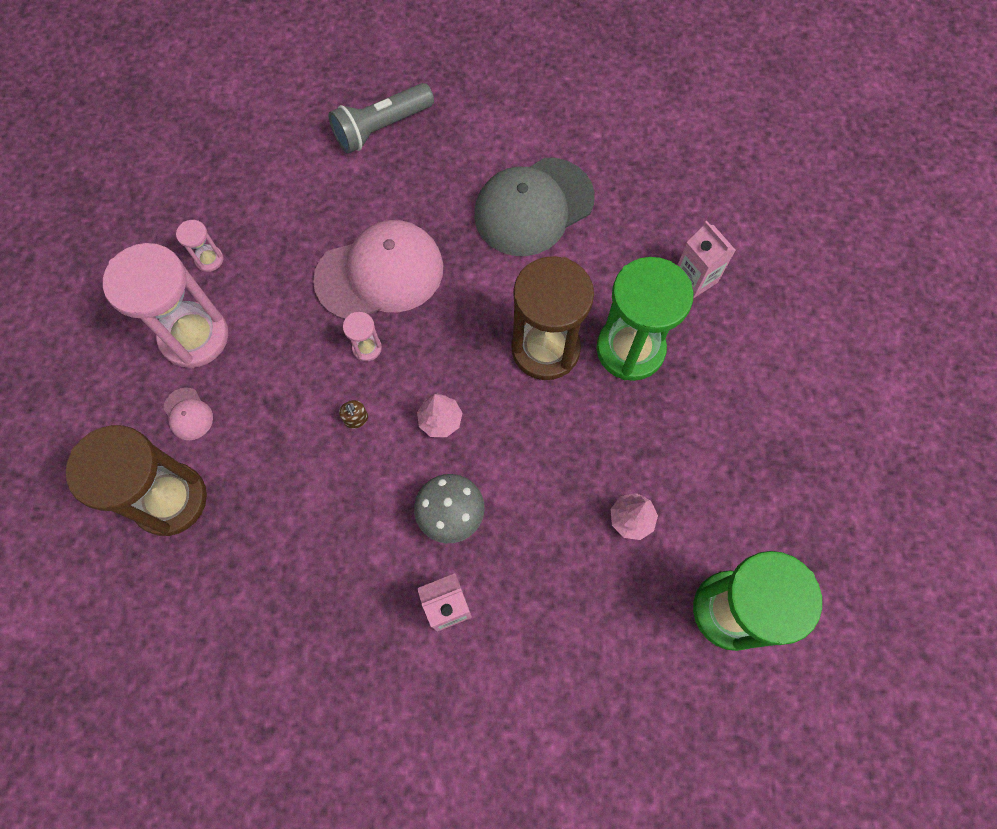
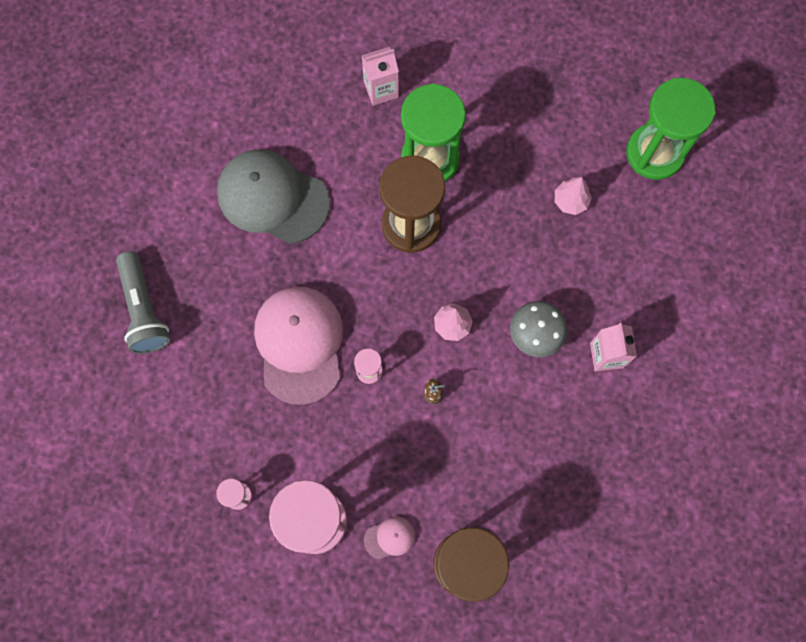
camera: 75 degrees left, 5 degrees up
grey cap [474,158,595,256] -> grey cap turned 135 degrees clockwise [217,149,330,244]

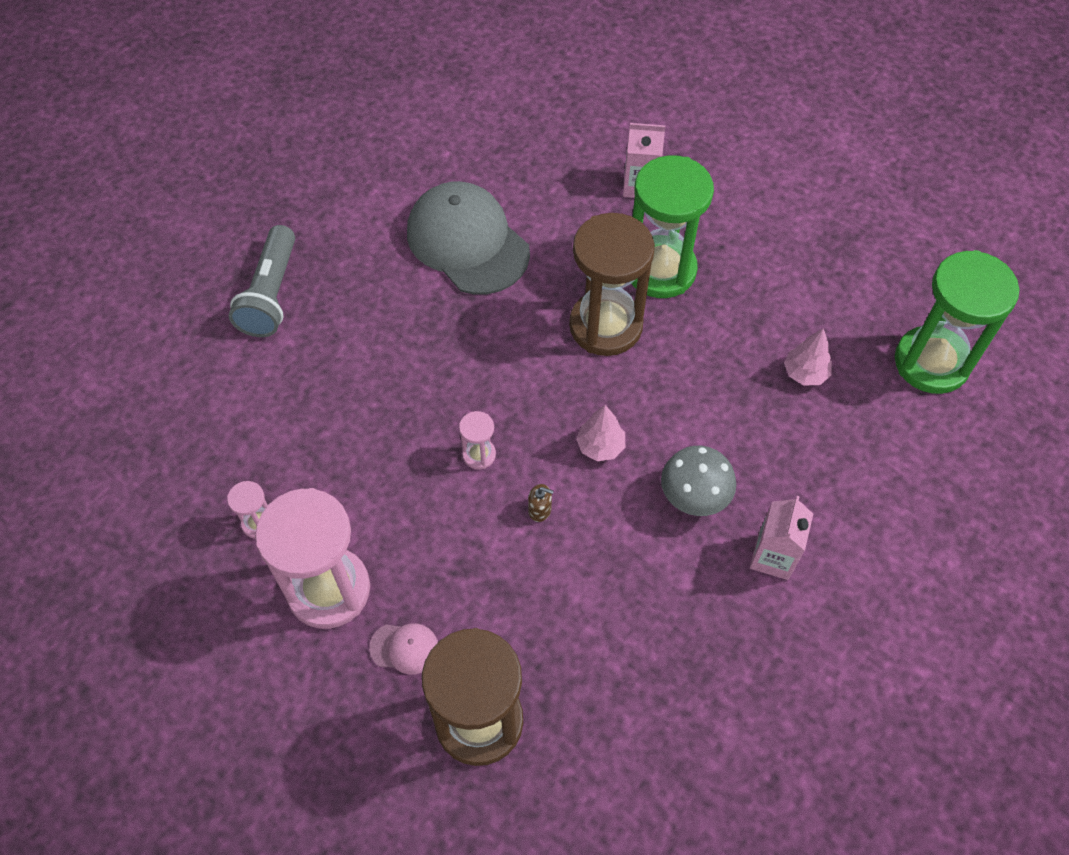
camera: 25 degrees right, 15 degrees down
pink cap [254,286,343,405] -> none

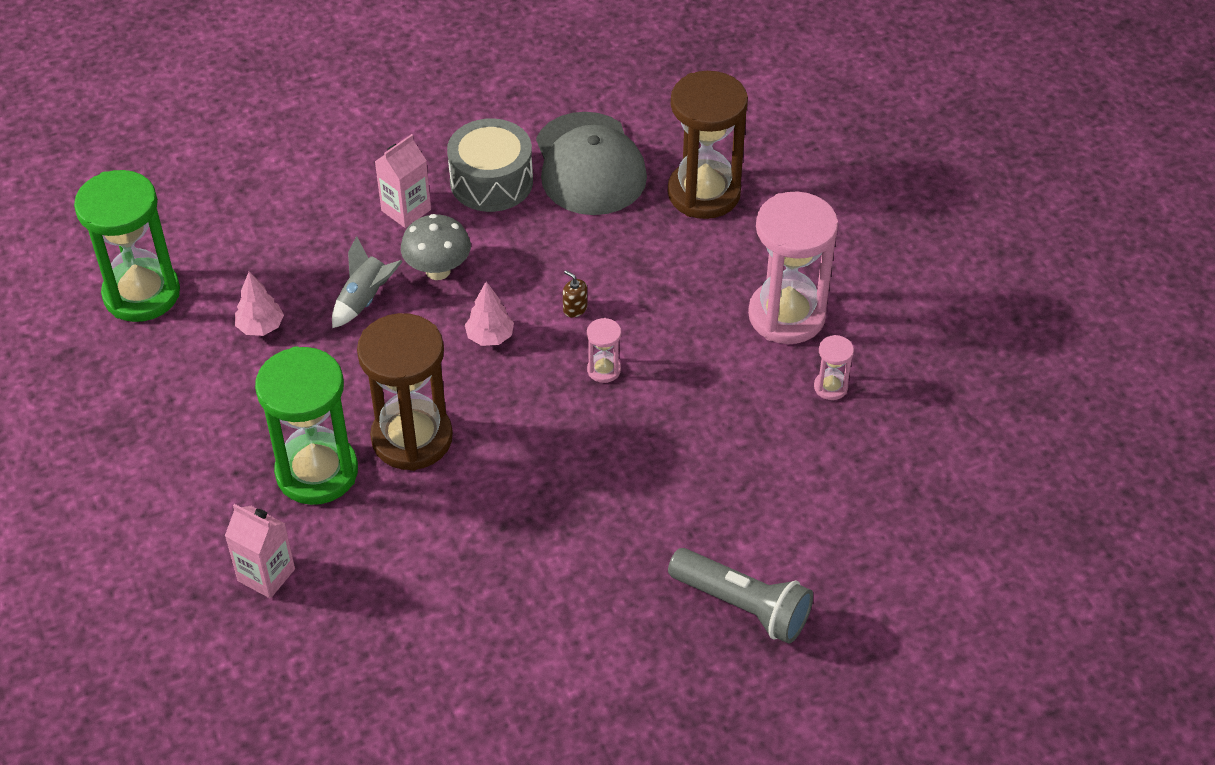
camera: 155 degrees left, 10 degrees down
grey flashlight [229,225,295,337] -> grey flashlight turned 90 degrees clockwise [668,548,813,644]
pink cap [369,623,438,675] -> none
grey cap [407,181,530,295] -> grey cap moved to [536,112,647,215]
none -> grey rocket [332,236,402,328]
none -> grey drum [447,119,533,212]

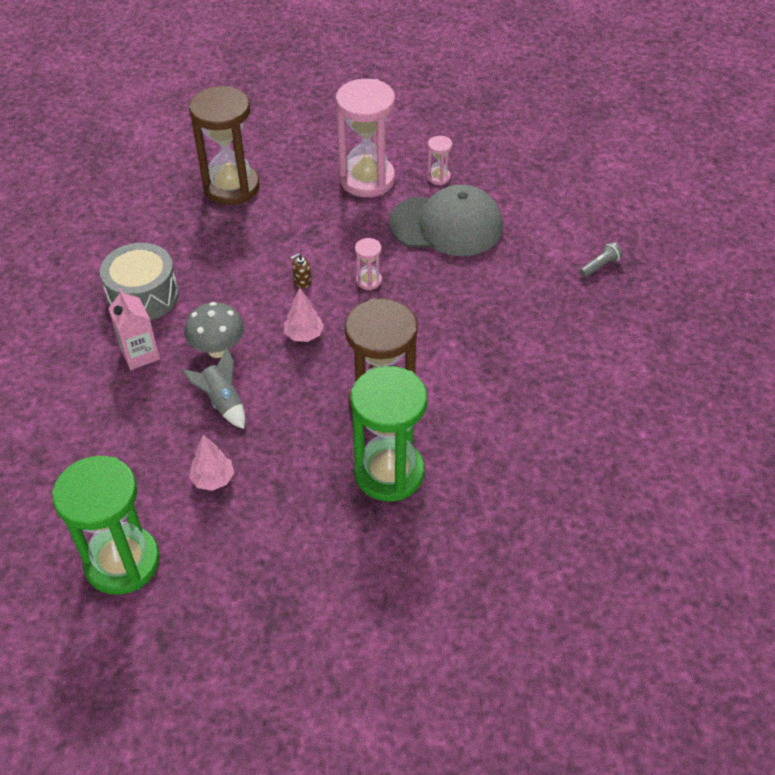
camera: 70 degrees left, 0 degrees up
pink carton [225,504,295,599] -> none
grey cap [536,112,647,215] -> grey cap moved to [389,185,503,256]
grey flashlight [668,548,813,644] -> grey flashlight [579,242,622,278], size x0.47

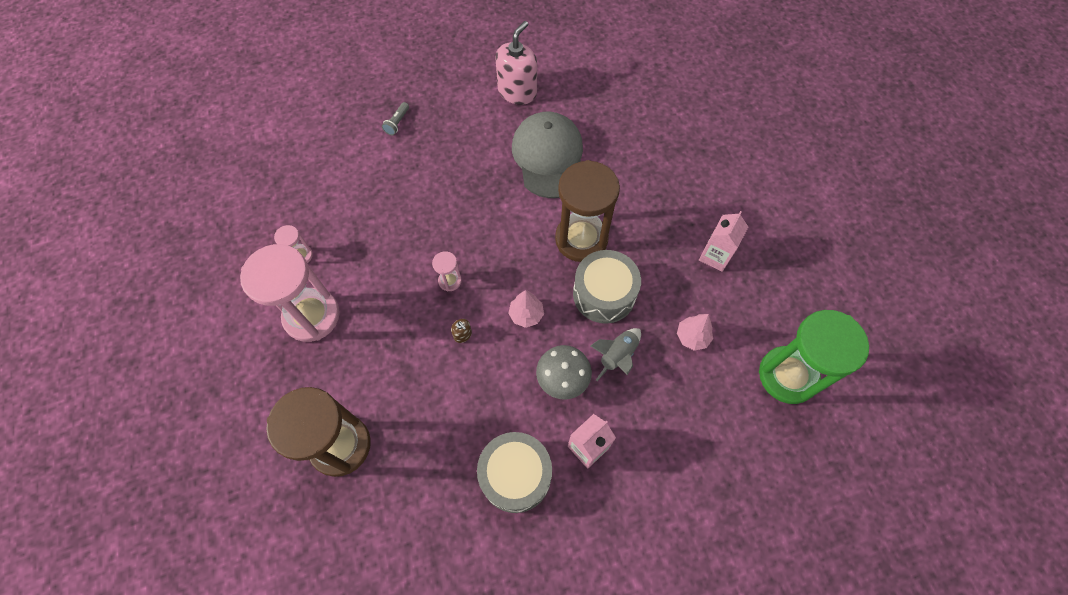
camera: 105 degrees left, 15 degrees up
green hourglass [351,366,427,501] -> none
grey cap [389,185,503,256] -> grey cap moved to [512,112,583,198]
grey flashlight [579,242,622,278] -> grey flashlight turned 105 degrees counterclockwise [382,102,409,135]
none -> pink soap dispenser [495,21,537,105]
none -> grey drum [573,250,641,324]
none -> pink carton [699,211,748,272]

